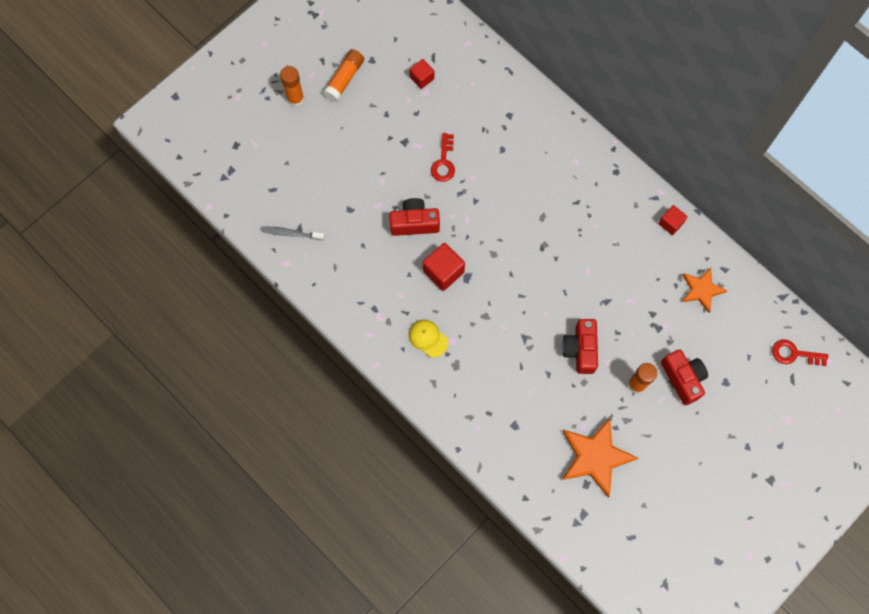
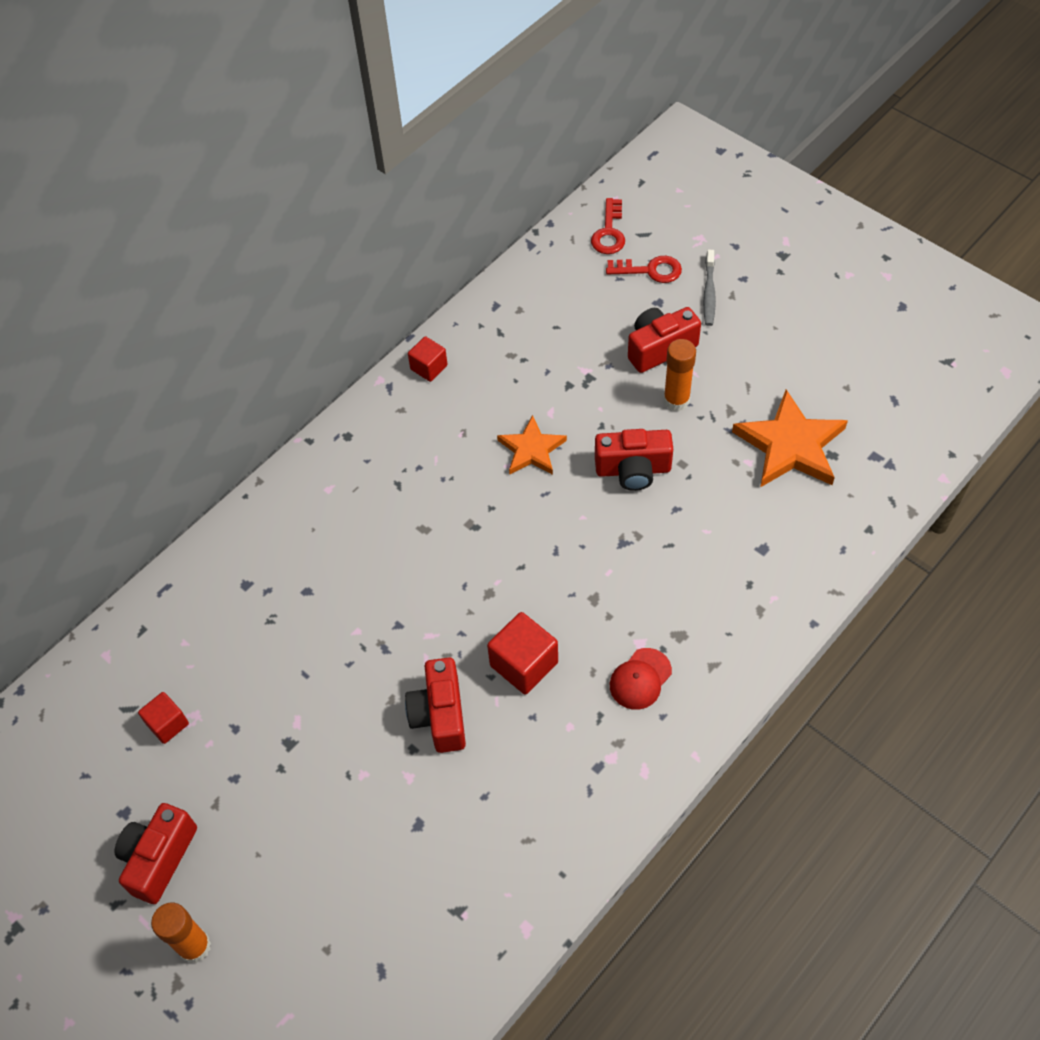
camera: 90 degrees left, 15 degrees down
grey toothbrush [261,227,325,240] -> grey toothbrush moved to [703,250,716,326]
orange glue stick [323,49,364,102] -> red camera [114,803,197,904]
yellow cap [409,320,448,358] -> red cap [610,648,672,710]
red key [431,133,455,182] -> red key moved to [606,256,682,283]
orange star [682,268,727,313] -> orange star moved to [497,415,567,475]

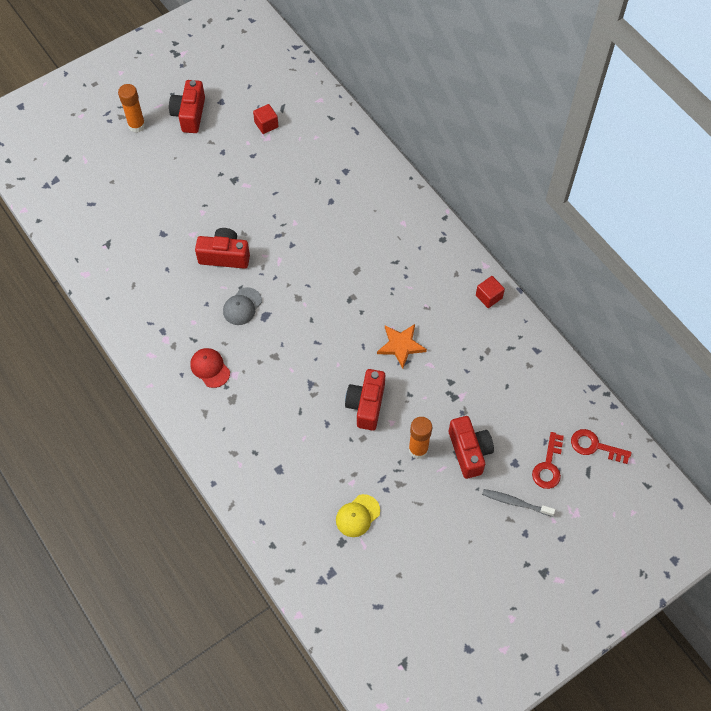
camera: 100 degrees right, 5 degrees up
red camera [114,803,197,904] -> red camera turned 120 degrees counterclockwise [169,80,205,133]
red cube [487,612,558,695] -> grey cap [223,287,262,325]
orange star [732,390,848,487] -> yellow cap [336,494,380,537]

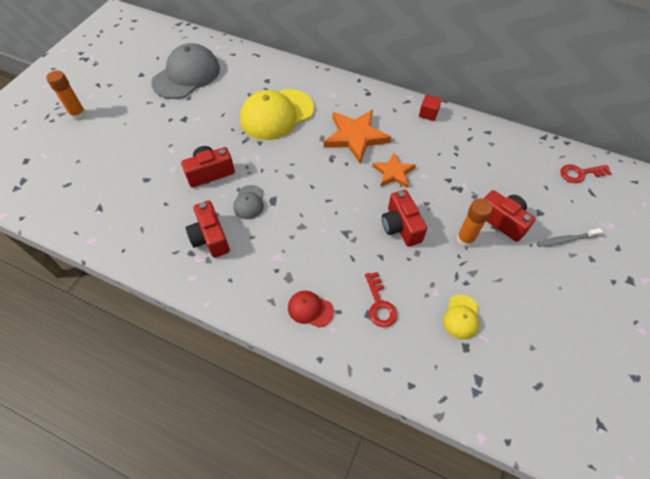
camera: 30 degrees left, 5 degrees down
red camera [169,80,205,133] -> red camera moved to [186,200,230,258]
red cap [190,348,230,388] -> red cap moved to [288,291,334,328]
red cube [253,104,278,134] -> grey cap [151,43,220,99]
red key [532,432,564,489] -> red key moved to [365,272,397,327]
none -> yellow cap [240,89,314,140]
none -> orange star [324,110,391,164]

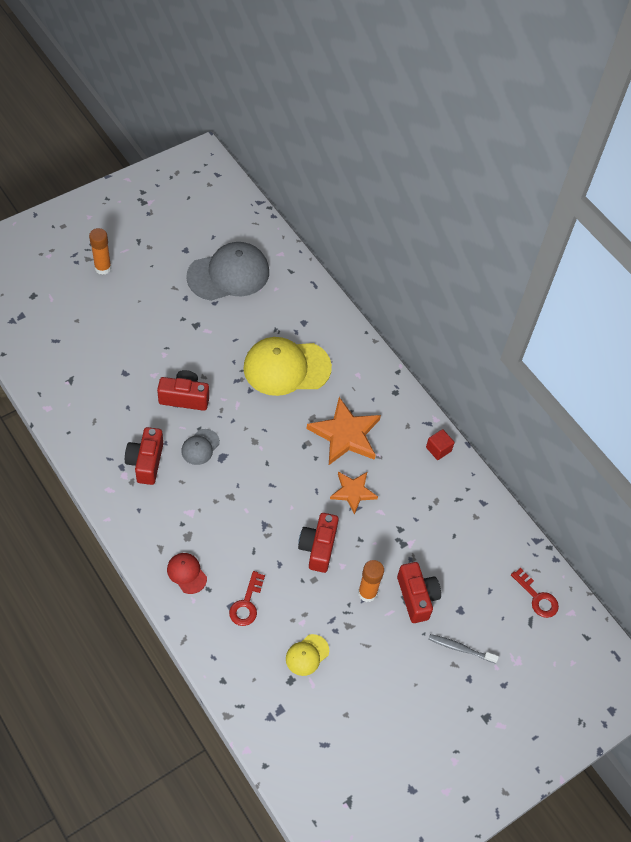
camera: 25 degrees right, 0 degrees up
red key [560,164,612,183] -> red key turned 150 degrees counterclockwise [511,568,559,618]

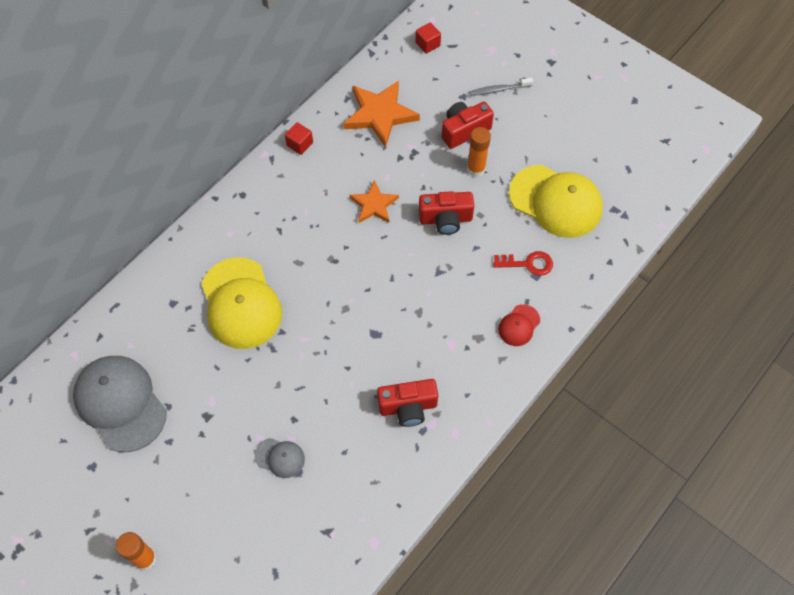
camera: 100 degrees left, 5 degrees up
red camera [157,370,209,411] -> none
grey cap [181,429,220,465] -> grey cap moved to [255,438,305,478]
yellow cap [286,634,329,676] -> yellow cap [509,165,603,238], size x2.15
orange star [307,397,381,465] -> orange star moved to [343,81,420,148]
grey toothbrush [428,634,499,664] -> grey toothbrush turned 75 degrees clockwise [469,78,533,96]
red key [511,568,559,618] -> red cube [415,22,441,54]

